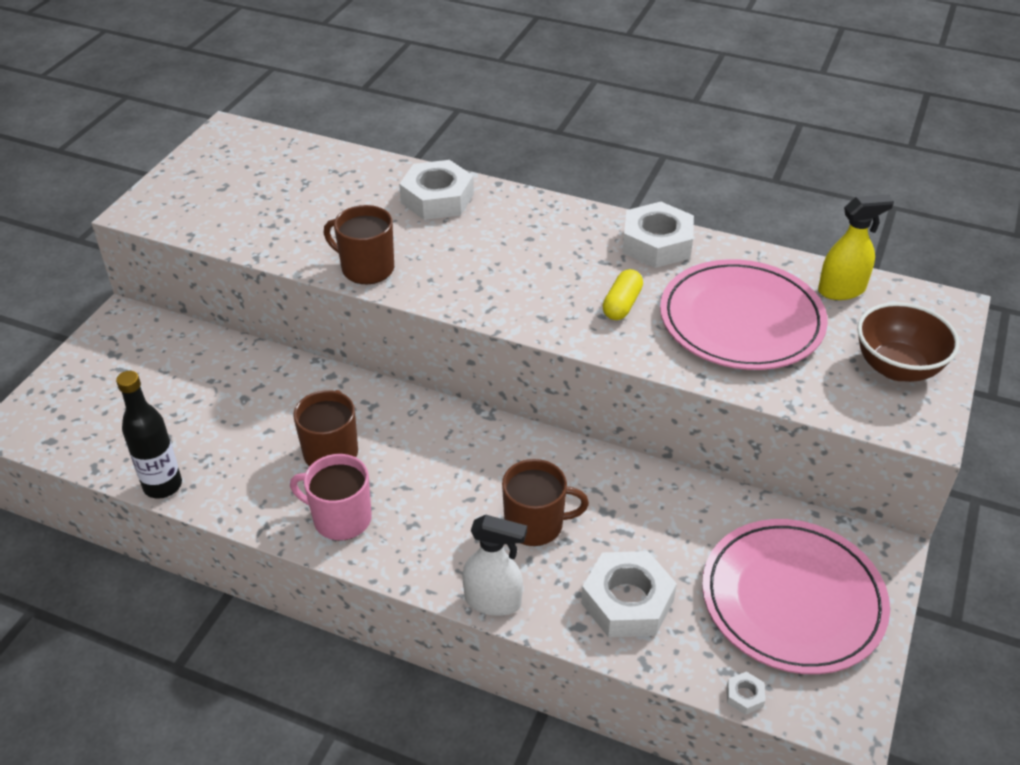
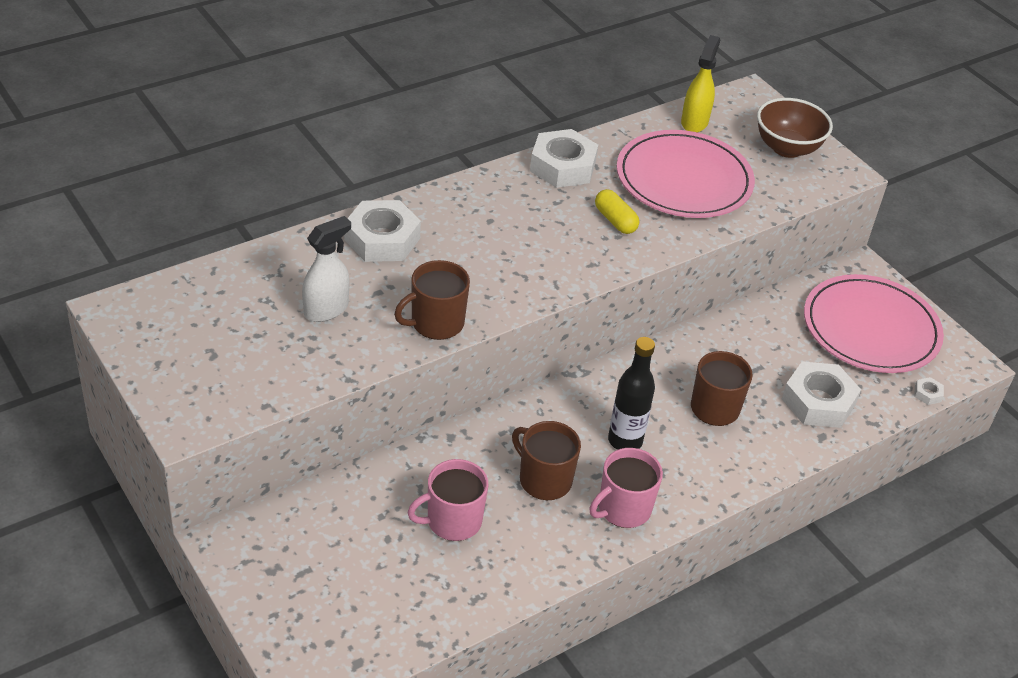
camera: 60 degrees left, 0 degrees up
black bottle [116,371,182,499] -> black bottle moved to [608,337,655,450]
white spray bottle [462,515,527,616] -> white spray bottle moved to [302,216,351,322]
none -> pink mug [407,459,488,541]

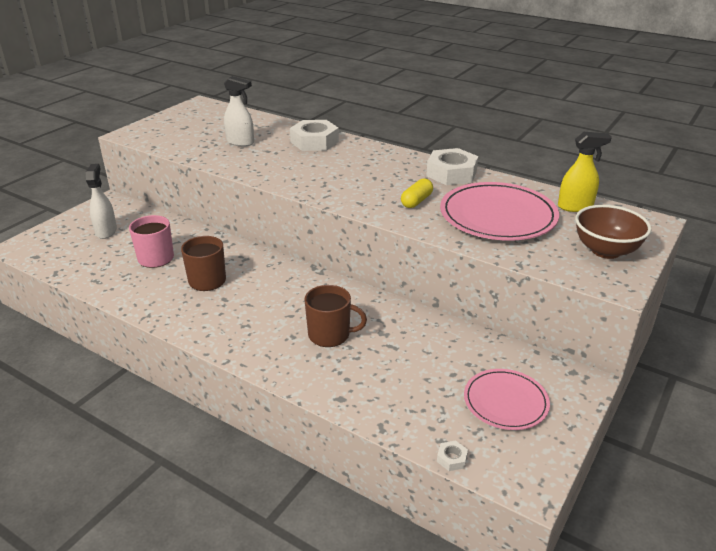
camera: 70 degrees right, 10 degrees down
brown mug [394,260,470,340] -> none
pink mug [590,448,663,528] -> none
black bottle [608,337,655,450] -> none
white nut [782,361,861,428] -> none
pink plate [804,274,944,373] -> pink plate [464,369,550,430], size x0.60
none -> white spray bottle [86,164,117,239]

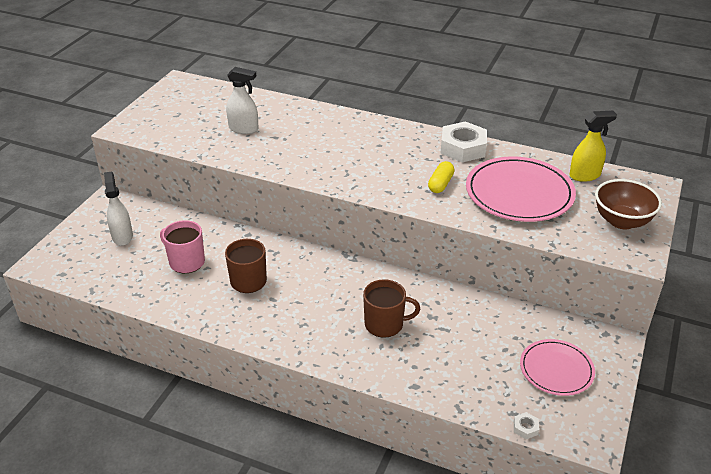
camera: 10 degrees left, 5 degrees up
white nut [290,120,339,151] -> none

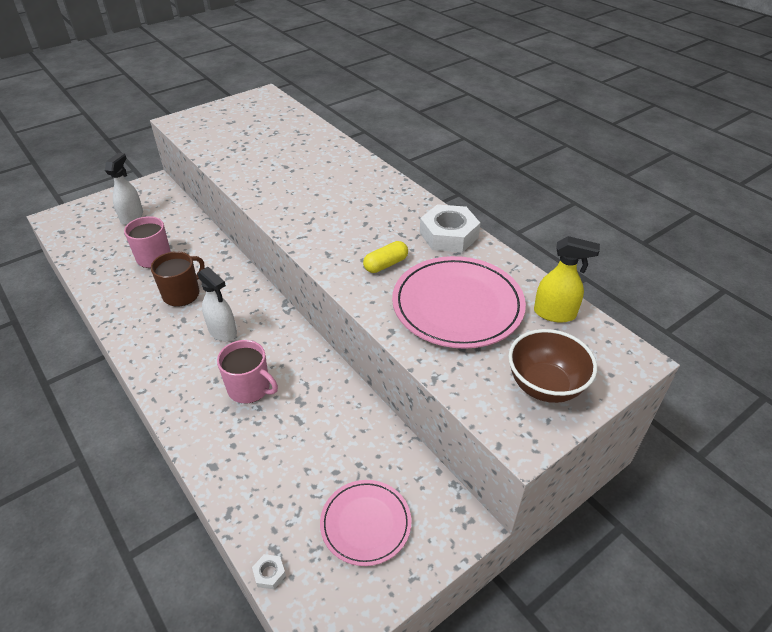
camera: 30 degrees right, 5 degrees up
white spray bottle [226,67,259,134] -> white spray bottle moved to [198,267,237,341]
brown mug [363,279,420,338] -> pink mug [217,340,278,404]

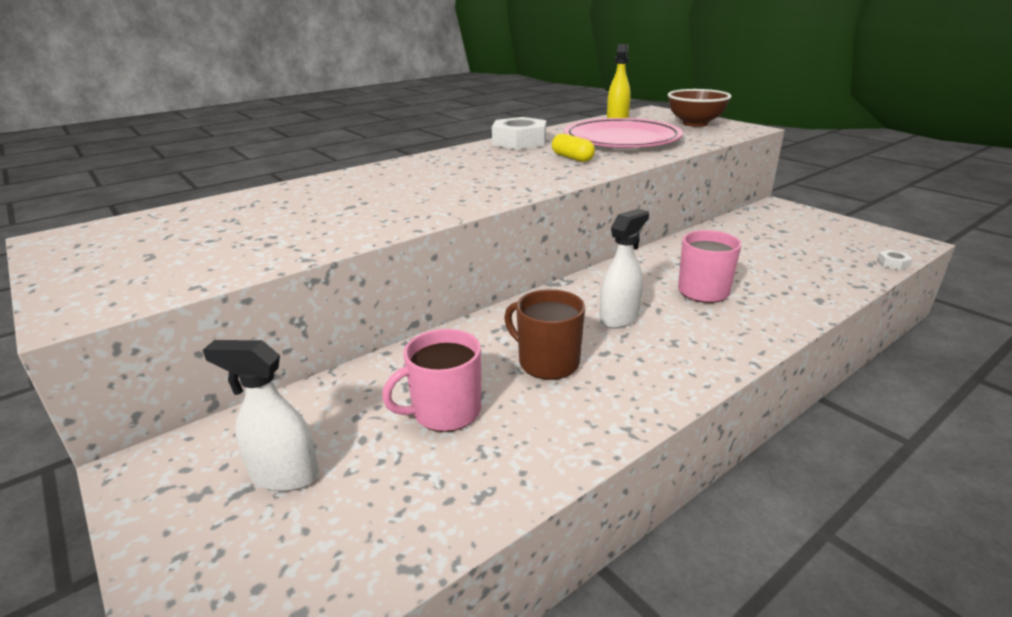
camera: 90 degrees left, 15 degrees down
pink plate [320,480,411,566] -> none

